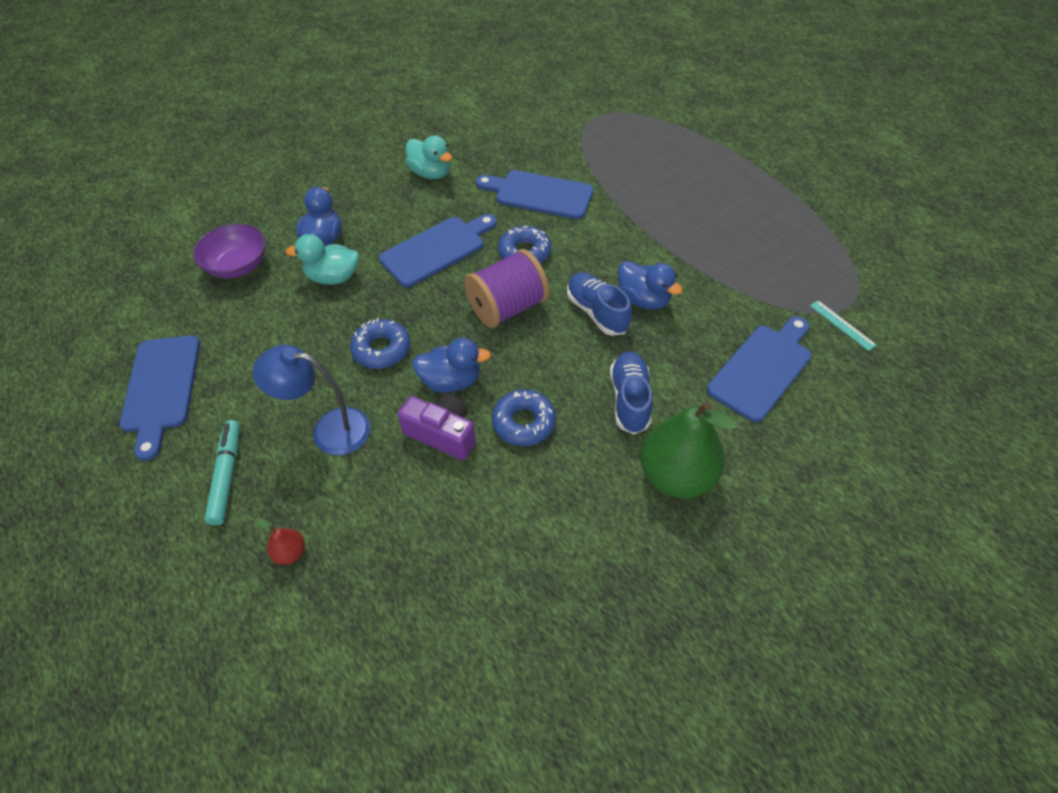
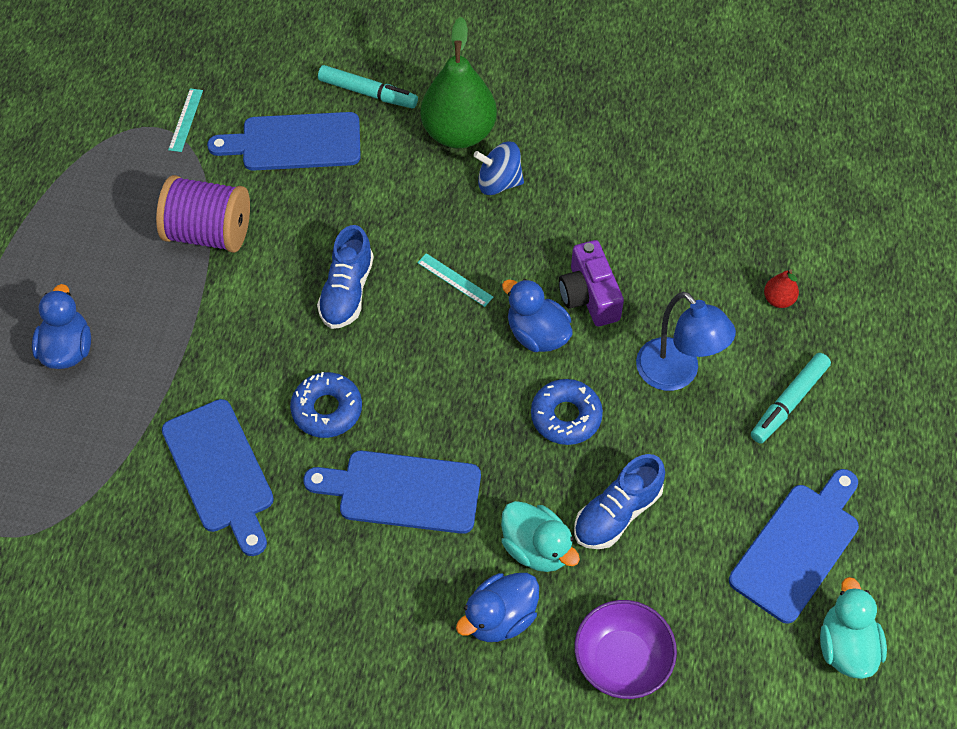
camera: 135 degrees left, 5 degrees up
turquoise duck [406,135,452,179] -> turquoise duck moved to [820,577,887,679]
purple spool [464,249,549,328] -> purple spool moved to [156,175,250,253]
blue donut [492,389,556,446] -> none
blue shoe [610,351,653,435] -> blue shoe moved to [574,454,665,549]
blue duck [618,261,683,310] -> blue duck moved to [32,284,91,369]
none -> turquoise marker [318,65,418,109]
none -> turquoise ruler [417,253,494,307]
none -> blue spinning top [473,142,524,195]

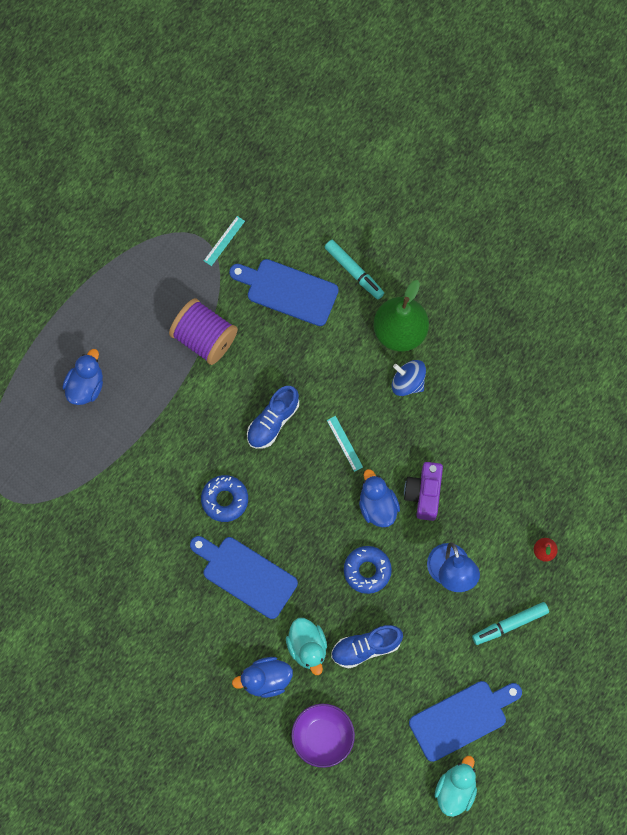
camera: 25 degrees right, 15 degrees up
blue cutting board [162,399,274,556] -> none

